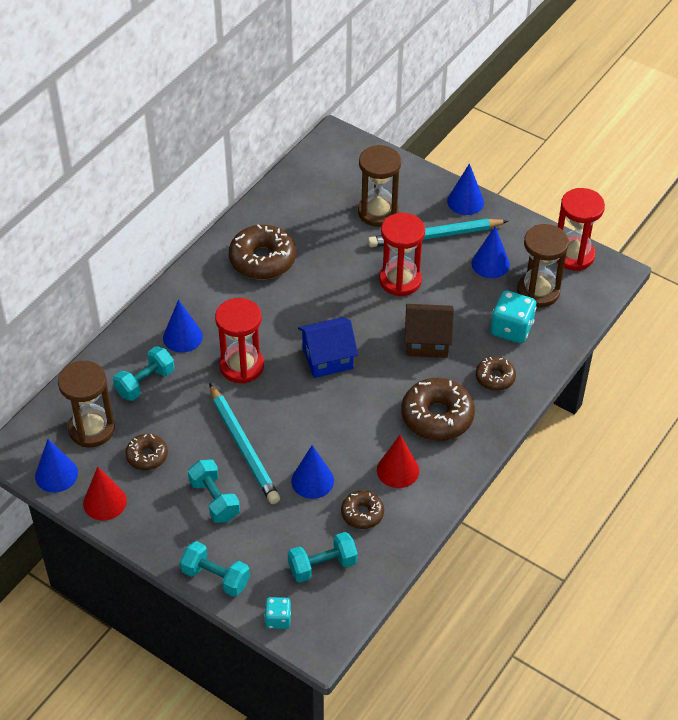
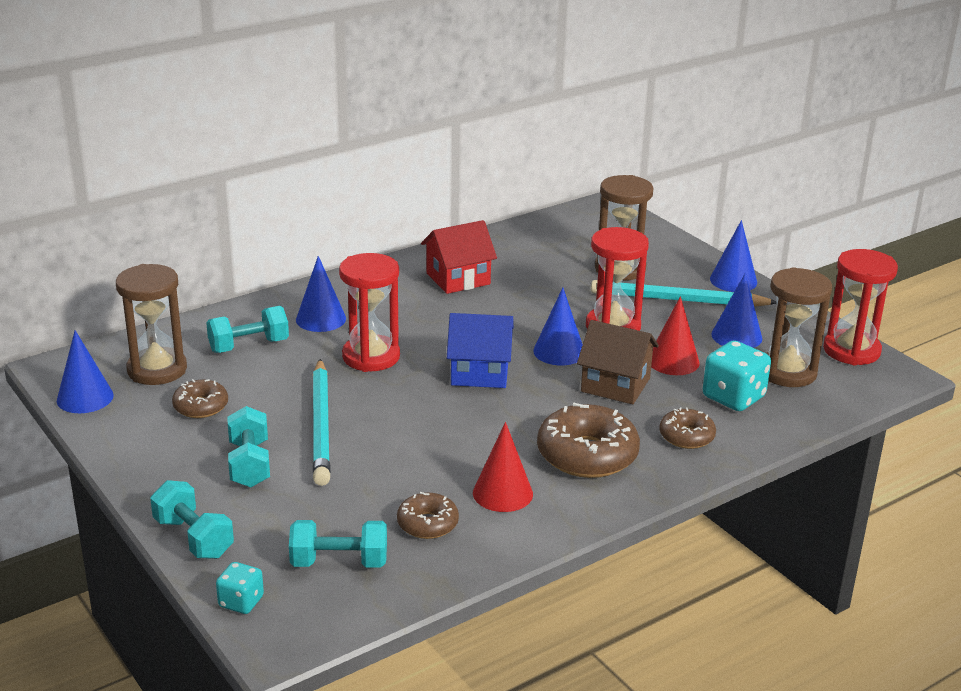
camera: 20 degrees right, 20 degrees down
red cone [83,467,127,521] -> red cone moved to [651,296,700,375]
brown donut [229,224,296,279] -> red house [421,220,497,294]
blue cone [291,445,334,499] -> blue cone moved to [533,287,583,365]

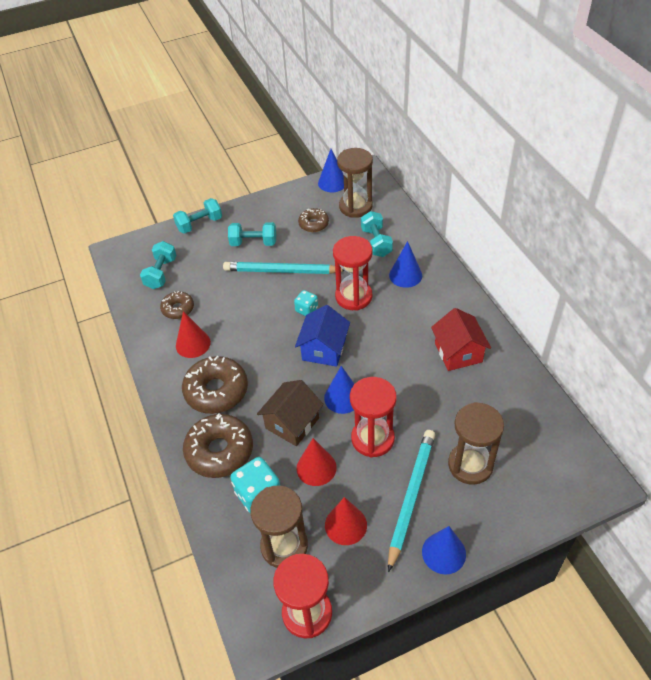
camera: 105 degrees right, 20 degrees up
turquoise dice [216,562,264,614] -> turquoise dice moved to [294,290,318,316]
brown donut [659,407,716,449] -> brown donut [183,413,253,478], size x1.78
blue cone [711,273,762,348] -> red cone [325,497,367,545]

